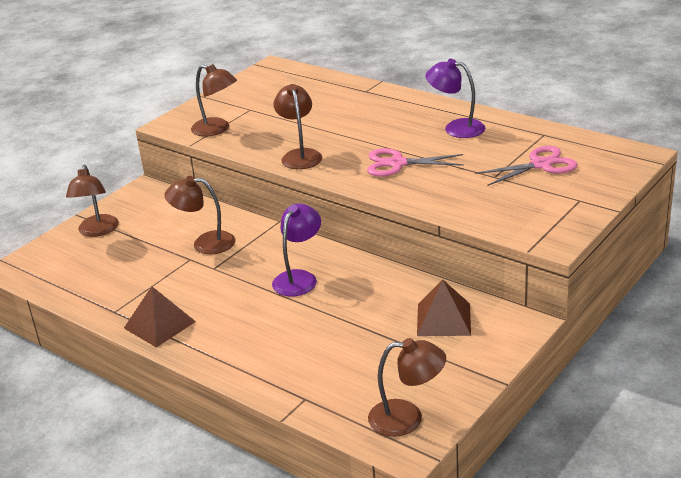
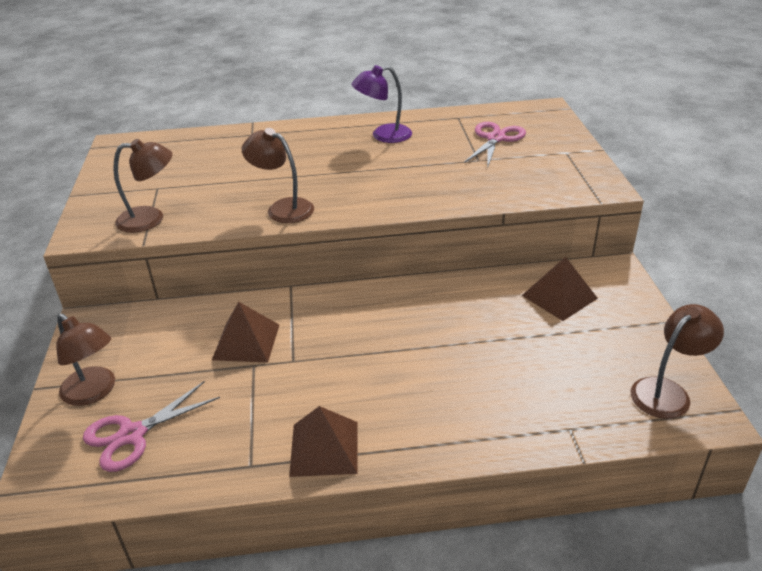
camera: 45 degrees left, 5 degrees up
brown lamp [165,176,235,254] -> brown pyramid [212,302,279,363]
purple lamp [272,203,321,297] -> none
pink scissors [367,148,464,177] -> pink scissors moved to [83,381,220,472]

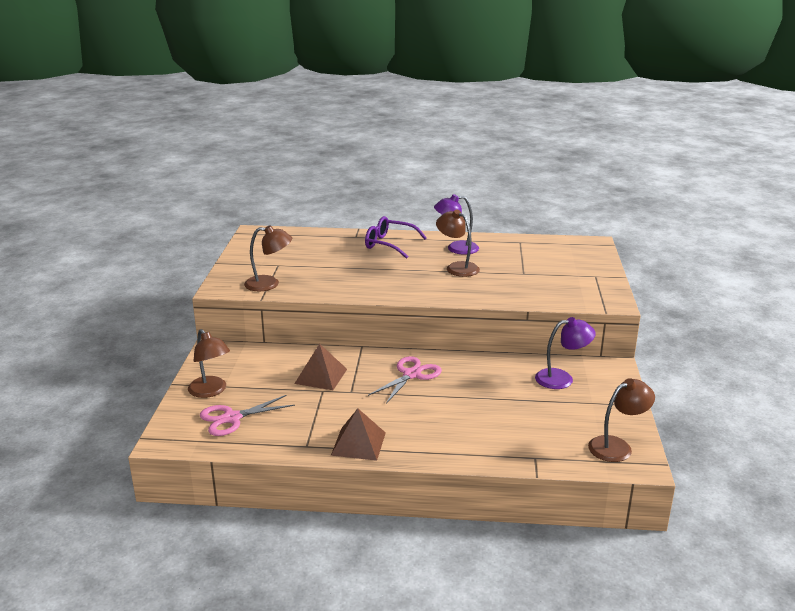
camera: 10 degrees right, 10 degrees down
brown lamp [242,128,314,223] -> brown lamp moved to [436,210,480,277]
pink scissors [464,122,526,166] -> pink scissors moved to [368,356,442,404]
brown pyramid [522,257,598,321] -> purple lamp [535,317,596,389]
none -> purple glasses [365,216,427,259]

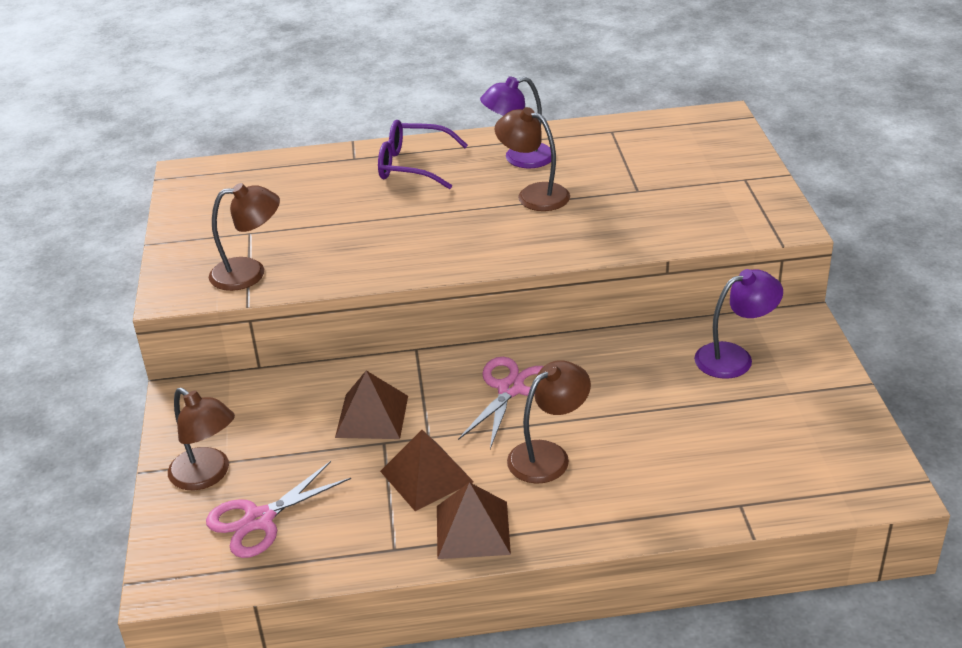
camera: 10 degrees left, 10 degrees up
brown lamp [588,378,655,462] -> brown lamp moved to [507,360,591,484]
none -> brown pyramid [380,430,474,511]

